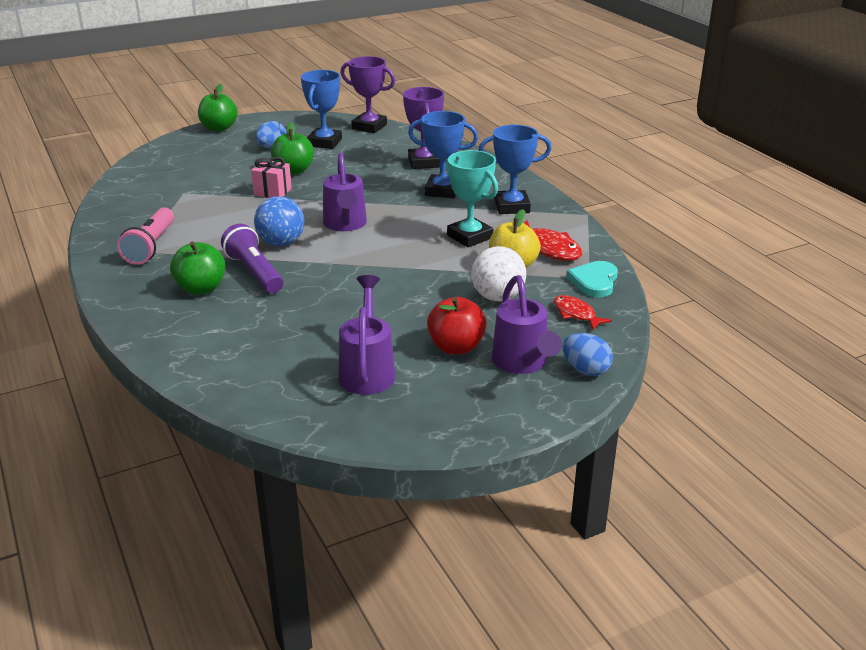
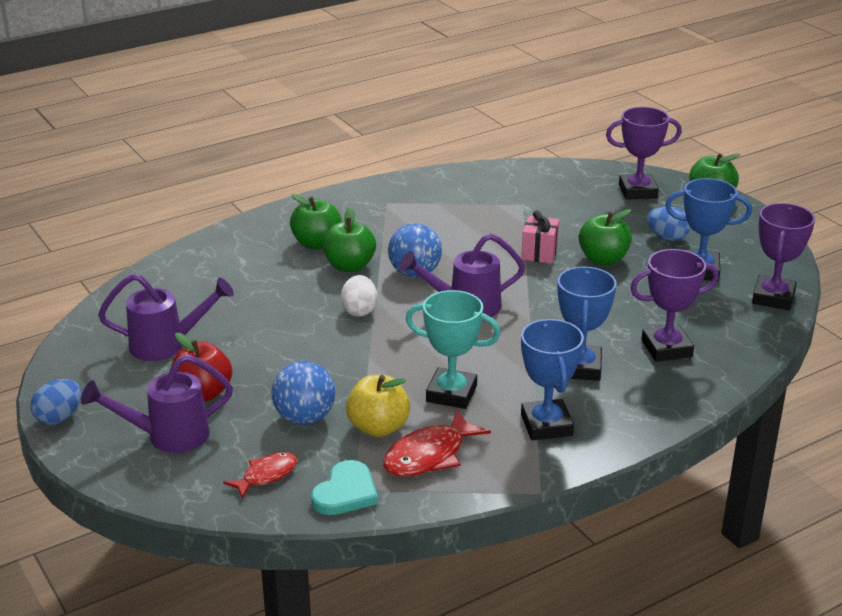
camera: 85 degrees right, 0 degrees up
pink flashlight [117,207,174,265] -> none
purple flashlight [221,224,283,293] -> green apple [323,207,376,272]
turquoise trophy [446,150,498,247] -> turquoise trophy turned 60 degrees clockwise [406,290,501,409]
white ball [471,246,526,301] -> blue ball [271,361,335,425]
blue egg [563,333,613,376] -> blue egg moved to [31,379,81,425]
turquoise heart [566,261,618,297] -> turquoise heart turned 105 degrees clockwise [311,460,378,515]
none -> white egg [341,275,377,317]
none -> purple trophy [606,107,682,200]

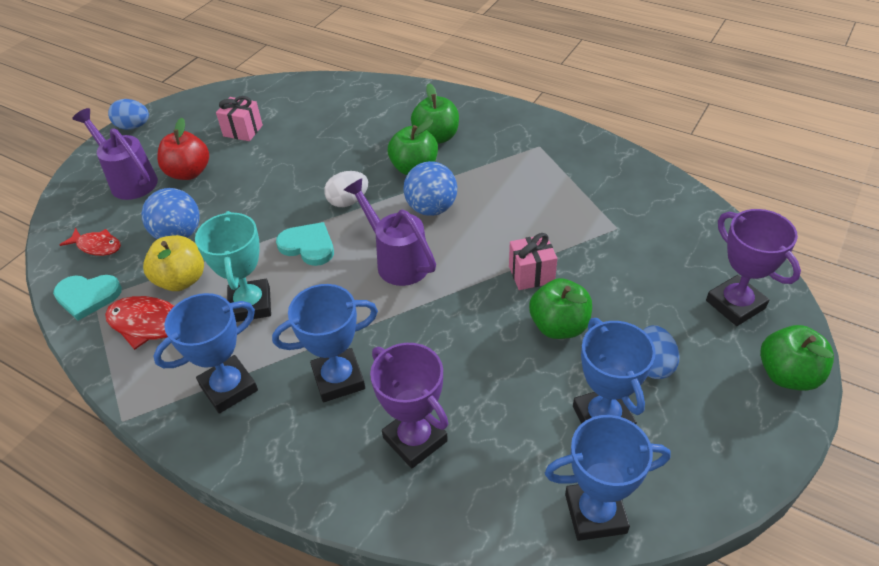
camera: 65 degrees right, 15 degrees up
purple watering can [98,274,234,361] -> pink gift [216,96,263,141]
purple trophy [752,203,815,310] -> blue trophy [545,415,671,541]
none -> turquoise heart [276,222,334,266]

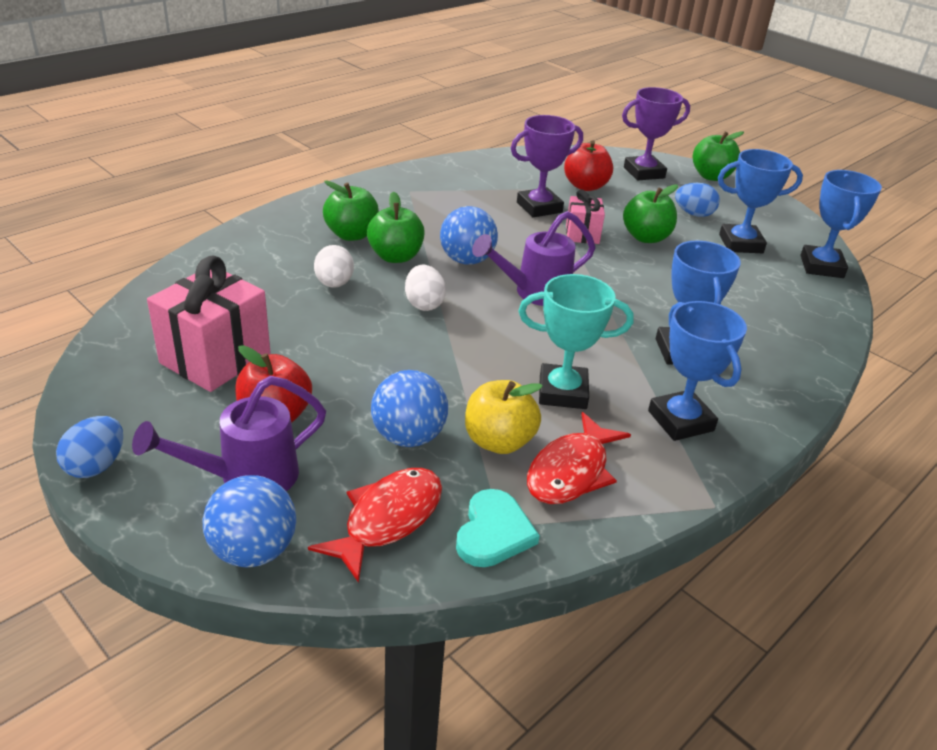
camera: 80 degrees left, 10 degrees down
red fish [60,228,121,256] -> red fish [308,468,442,583], size x1.58
pink gift [216,96,263,141] -> pink gift [147,256,271,392], size x1.80
turquoise heart [276,222,334,266] -> none
purple trophy [370,343,448,468] -> purple trophy moved to [511,115,583,217]
none -> blue ball [203,475,296,567]
none -> white egg [314,245,354,288]
none -> red apple [564,141,613,191]

